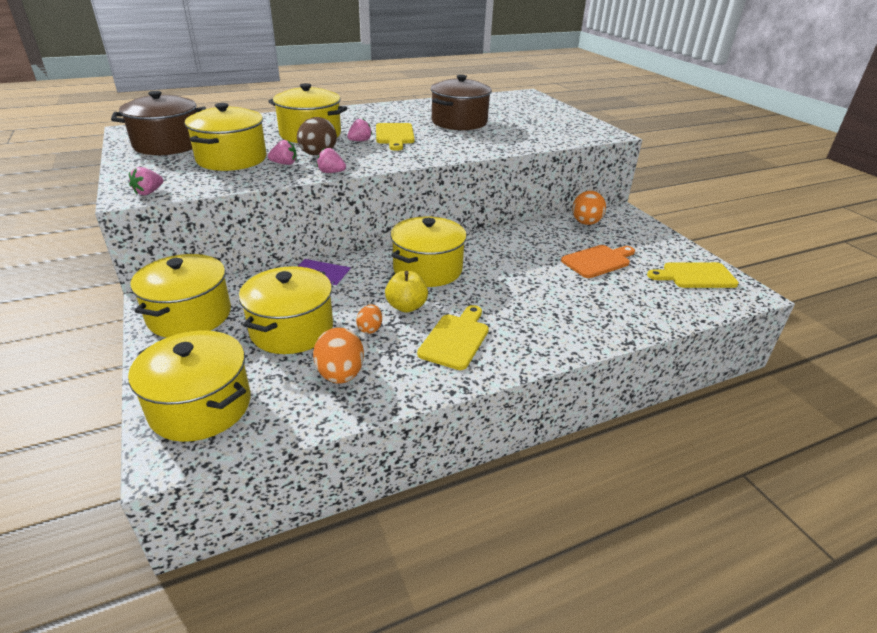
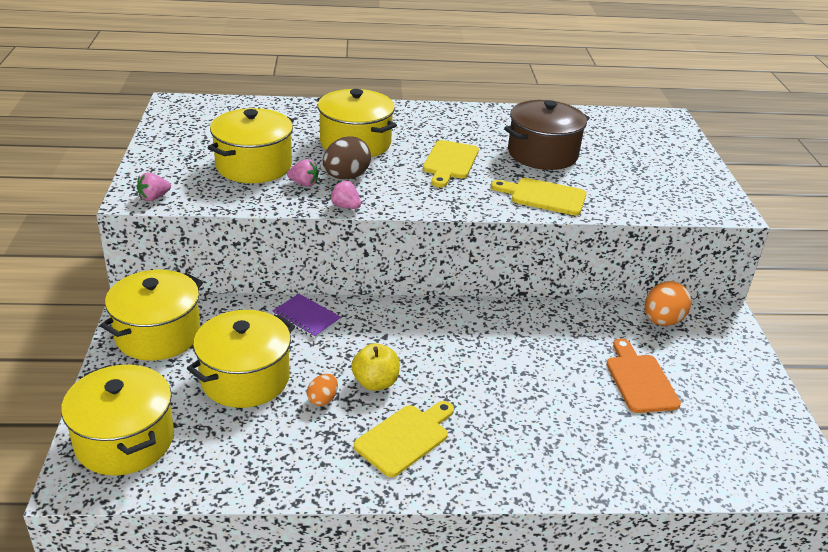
camera: 20 degrees right, 0 degrees up
brown pot [111,91,206,155] -> none
orange egg [313,327,364,384] -> none
pink strawberry [347,119,372,141] -> none
yellow pot [390,217,467,287] -> none
orange cutting board [561,245,635,278] -> orange cutting board turned 90 degrees counterclockwise [606,338,681,413]
yellow cutting board [647,262,739,288] -> yellow cutting board moved to [491,178,587,215]

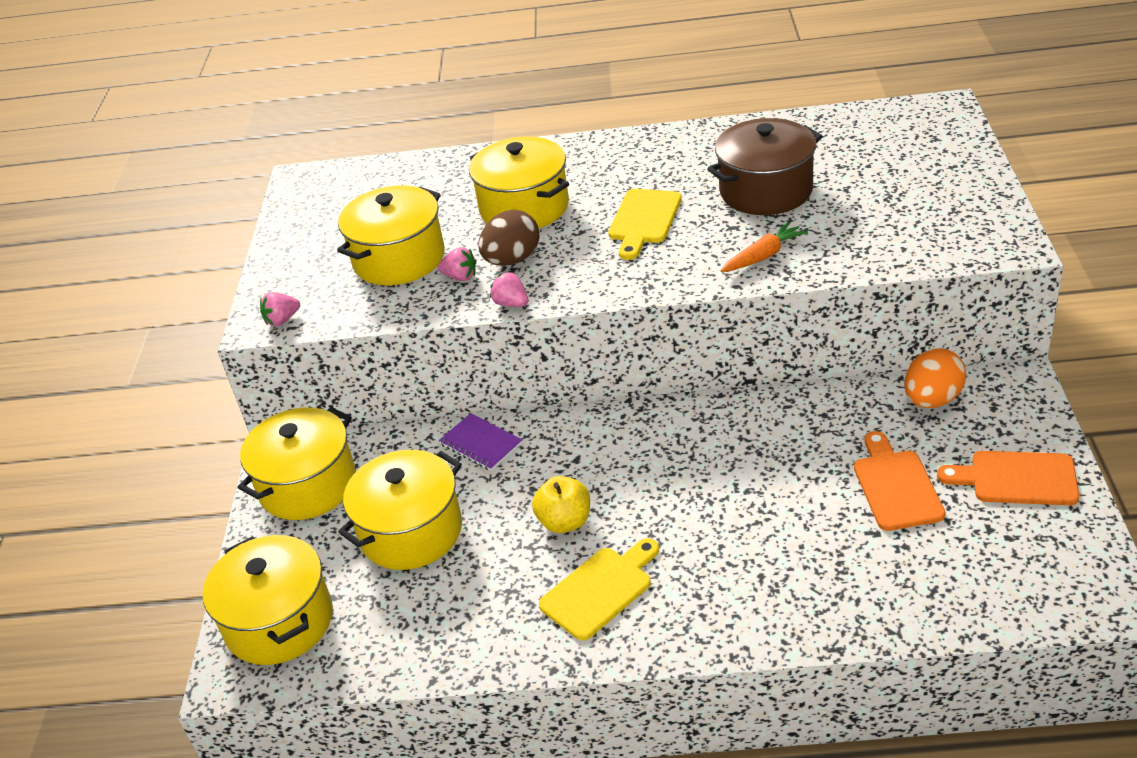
camera: 10 degrees right, 5 degrees up
orange egg [307,374,338,406] -> none
yellow cutting board [491,178,587,215] -> orange carrot [721,221,808,272]
none -> orange cutting board [937,451,1079,505]

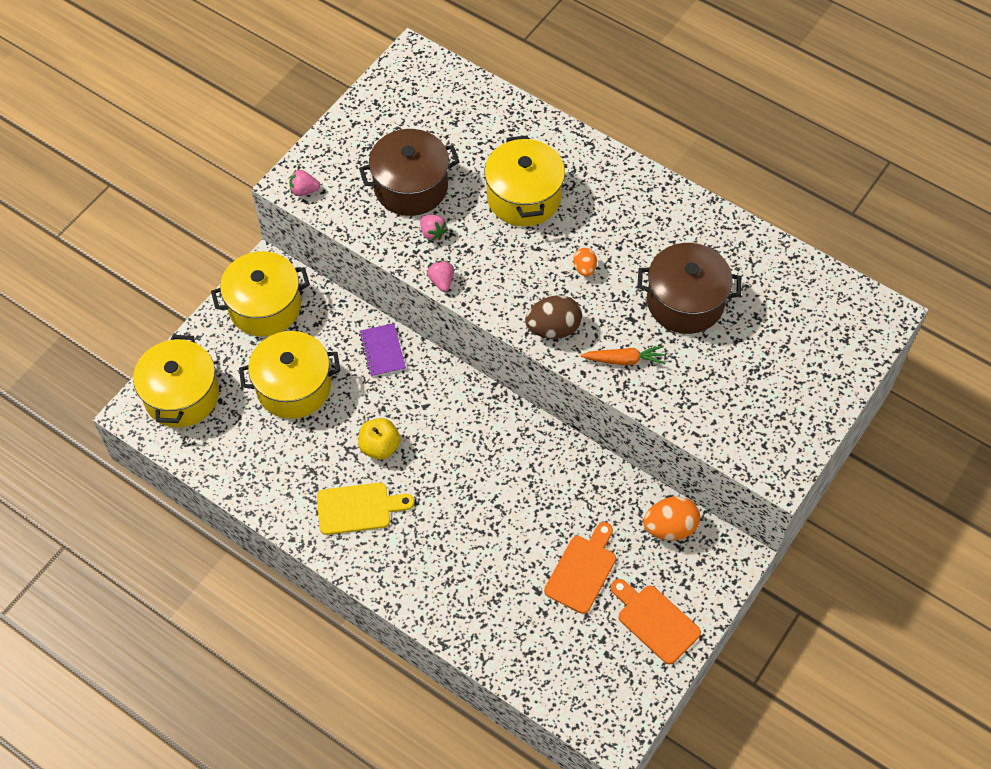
camera: 30 degrees right, 20 degrees up
yellow pot [337,185,445,285] -> brown pot [359,129,459,216]
brown egg [478,210,540,266] -> brown egg moved to [525,295,582,339]
yellow cutting board [608,189,682,260] -> orange egg [573,248,597,277]

